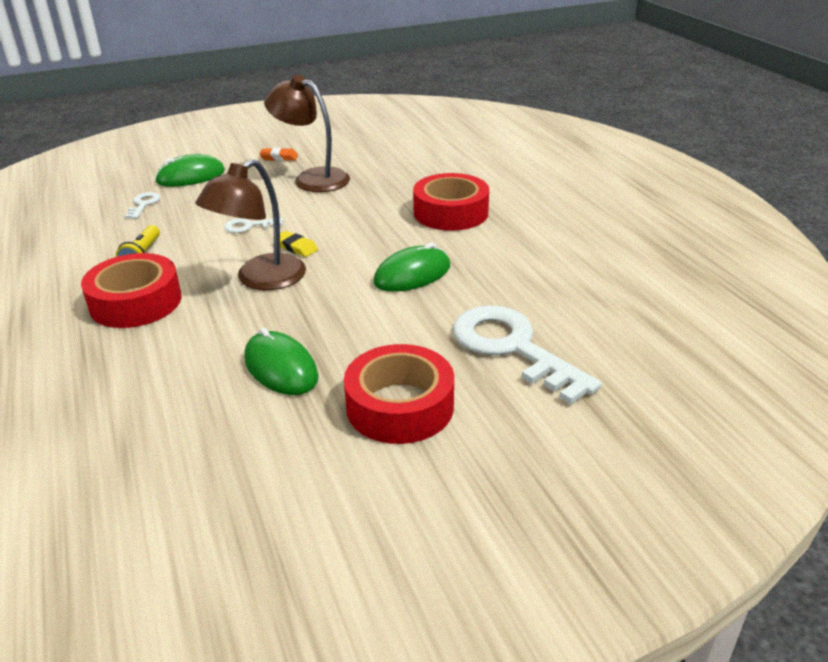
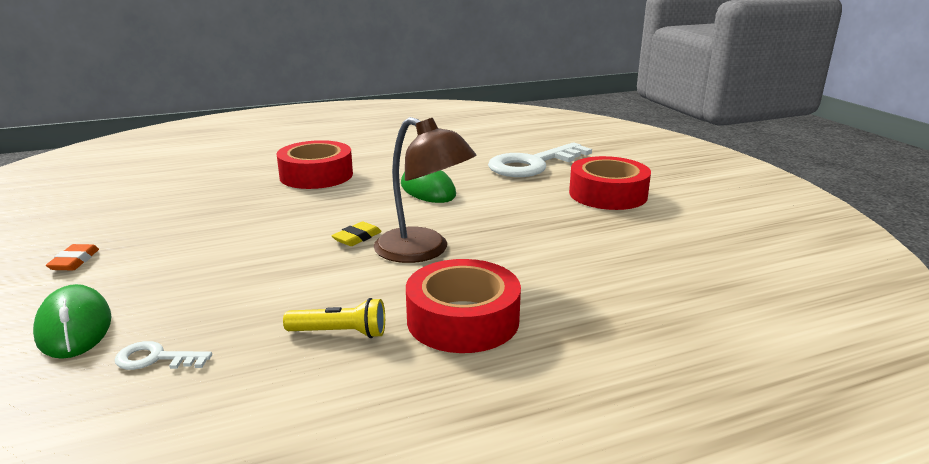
camera: 90 degrees left, 10 degrees down
white key [224,218,283,233] -> none
green mouse [244,327,318,395] -> none
brown lamp [264,75,350,192] -> none

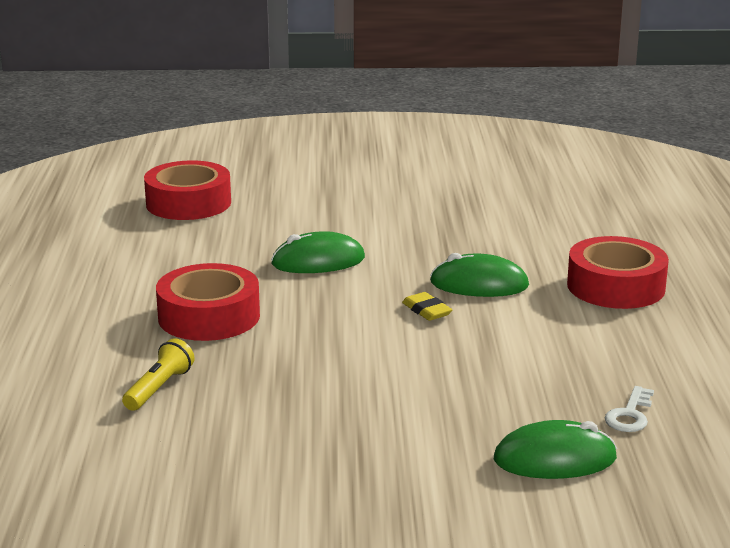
camera: 70 degrees left, 0 degrees up
orange eraser [46,244,99,270] -> none
yellow flashlight [283,298,385,338] -> yellow flashlight moved to [122,338,194,411]
brown lamp [374,117,477,263] -> green mouse [430,253,529,297]
white key [488,142,592,177] -> none
red tape [569,156,651,210] -> red tape moved to [144,160,231,220]

